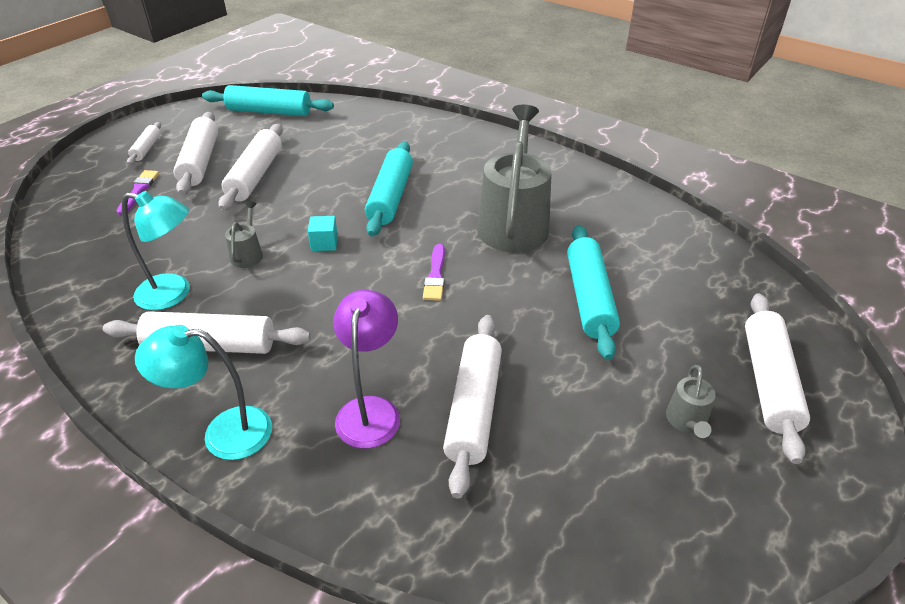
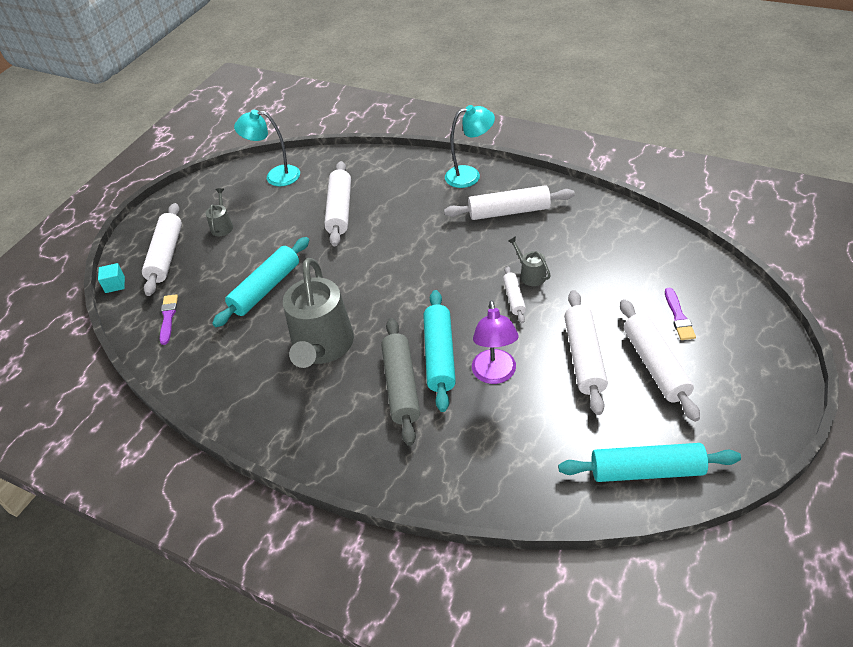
camera: 175 degrees right, 5 degrees up
turquoise lamp [122,191,190,310] -> turquoise lamp moved to [234,110,300,186]
white rolling pin [127,122,161,165] -> white rolling pin moved to [503,266,526,323]
grey watering can [225,201,263,268] -> grey watering can turned 150 degrees clockwise [508,236,551,286]
turquoise cube [308,216,338,251] -> turquoise cube moved to [98,263,125,293]
purple lamp [333,290,400,448] -> purple lamp moved to [472,300,518,384]
purple brush [423,244,445,301] -> purple brush moved to [160,294,178,345]
turquoise rolling pin [567,225,620,360] -> turquoise rolling pin turned 45 degrees clockwise [212,237,309,327]
none -> grey rolling pin [381,318,420,446]

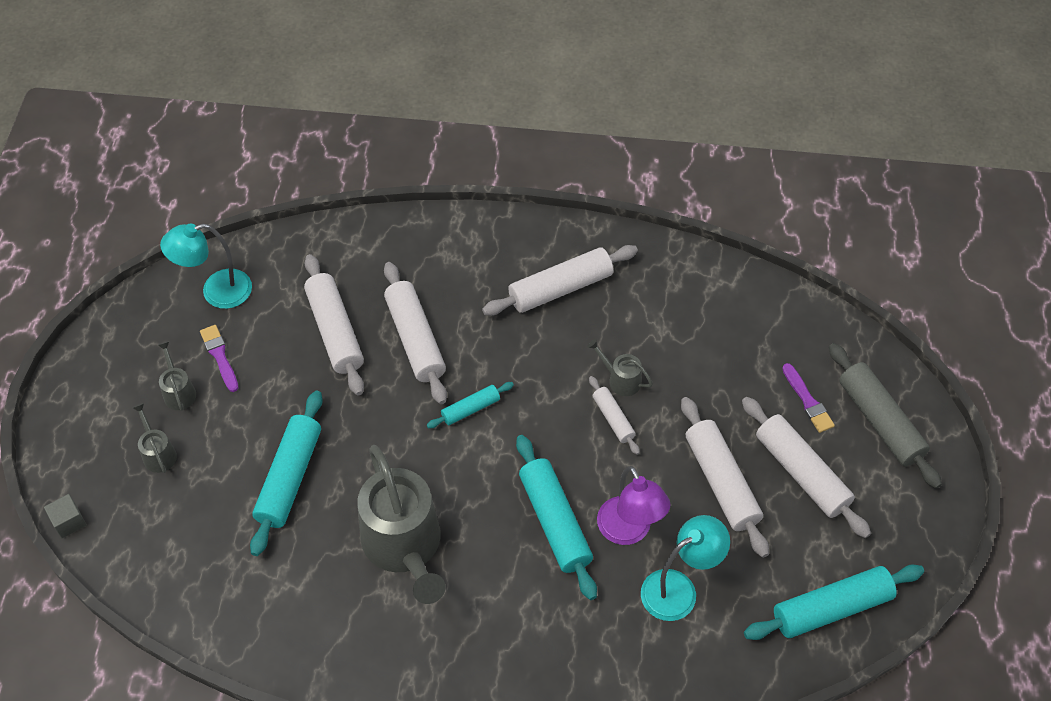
camera: 25 degrees left, 10 degrees up
turquoise cube [98,263,125,293] -> grey cube [44,494,87,538]
white rolling pin [142,203,182,296] -> white rolling pin moved to [384,262,447,404]
purple brush [160,294,178,345] -> purple brush moved to [200,325,239,392]
grey rolling pin [381,318,420,446] -> grey rolling pin moved to [829,343,942,489]
turquoise lamp [445,105,495,188] -> turquoise lamp moved to [641,515,730,621]
none -> grey watering can [132,403,177,473]
none -> turquoise rolling pin [427,382,514,428]

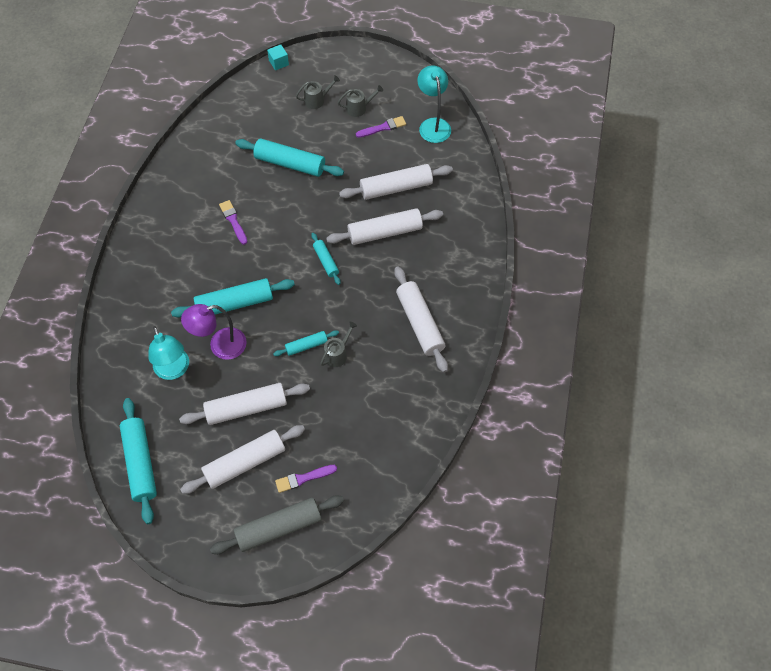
camera: 95 degrees right, 5 degrees up
grey cube [44,494,87,538] -> turquoise cube [267,44,289,70]
grey watering can [357,445,446,604] -> purple brush [219,200,247,245]
white rolling pin [589,376,640,455] -> turquoise rolling pin [273,330,339,356]

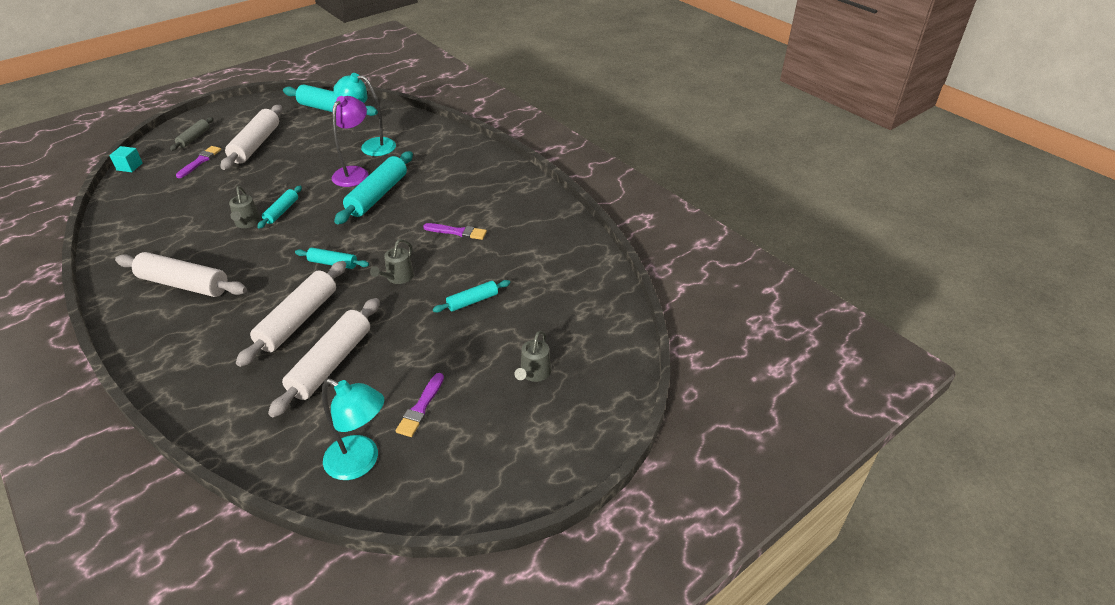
camera: 130 degrees right, 20 degrees down
white rolling pin [179,383,310,425] -> none
grey rolling pin [210,495,344,554] -> grey rolling pin [170,117,214,151], size x0.54
turquoise rolling pin [235,139,344,177] -> turquoise rolling pin [433,280,510,312], size x0.54
turquoise cube [267,44,289,70] -> turquoise cube moved to [109,146,143,172]
grey watering can [338,85,383,117] -> grey watering can moved to [370,239,414,284]

